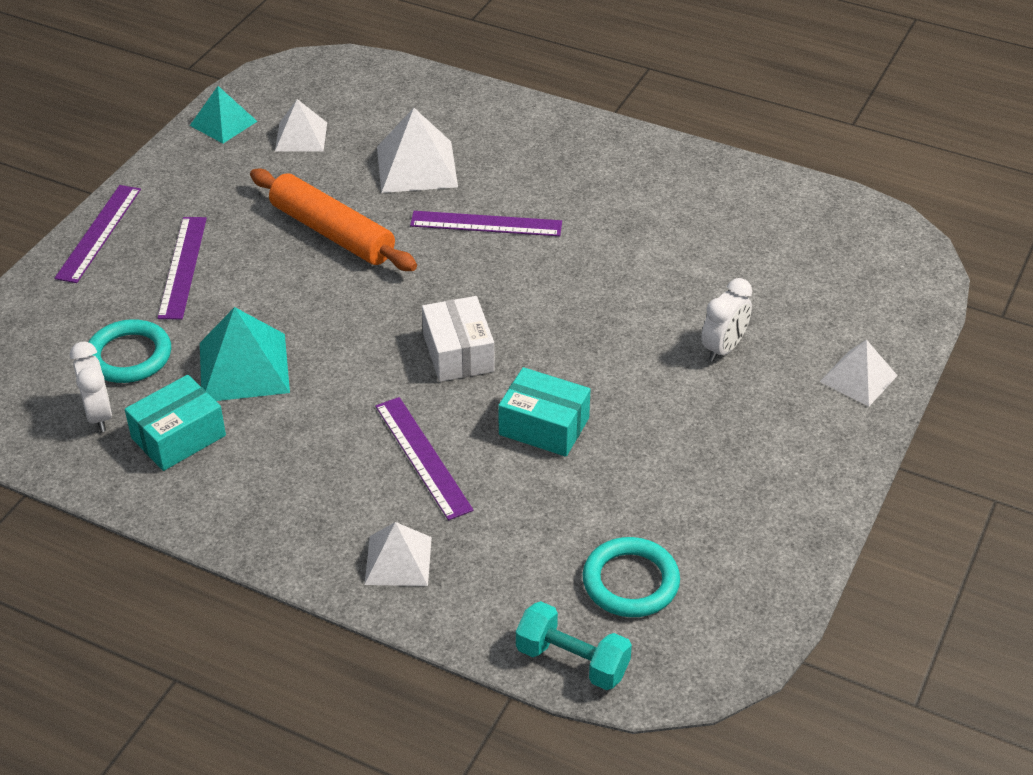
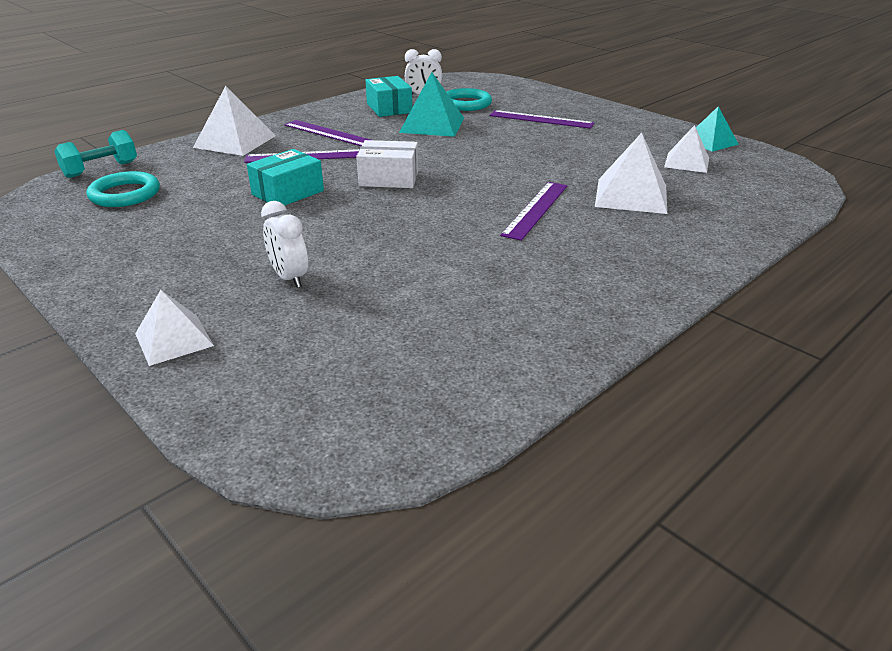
camera: 110 degrees right, 10 degrees down
purple ruler [54,185,141,283] -> purple ruler moved to [284,120,371,146]
orange rolling pin [250,169,417,271] -> none
white pyramid [365,522,432,586] -> white pyramid [193,86,276,156], size x1.54

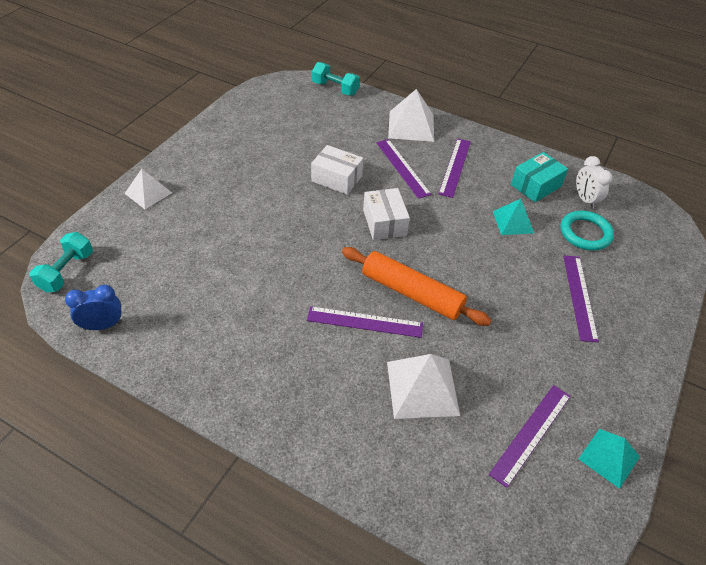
camera: 70 degrees right, 15 degrees up
turquoise ring [87,171,160,207] -> none
turquoise box [247,149,324,206] -> white box [311,145,363,195]
white clock [261,201,308,288] -> none
turquoise pyramid [399,72,464,137] -> turquoise pyramid [493,199,534,235], size x0.65
white pyramid [664,125,709,173] -> purple ruler [489,385,571,488]
none -> turquoise dumbbell [29,232,93,293]
none -> blue clock [65,285,122,330]
none -> orange rolling pin [342,247,492,326]

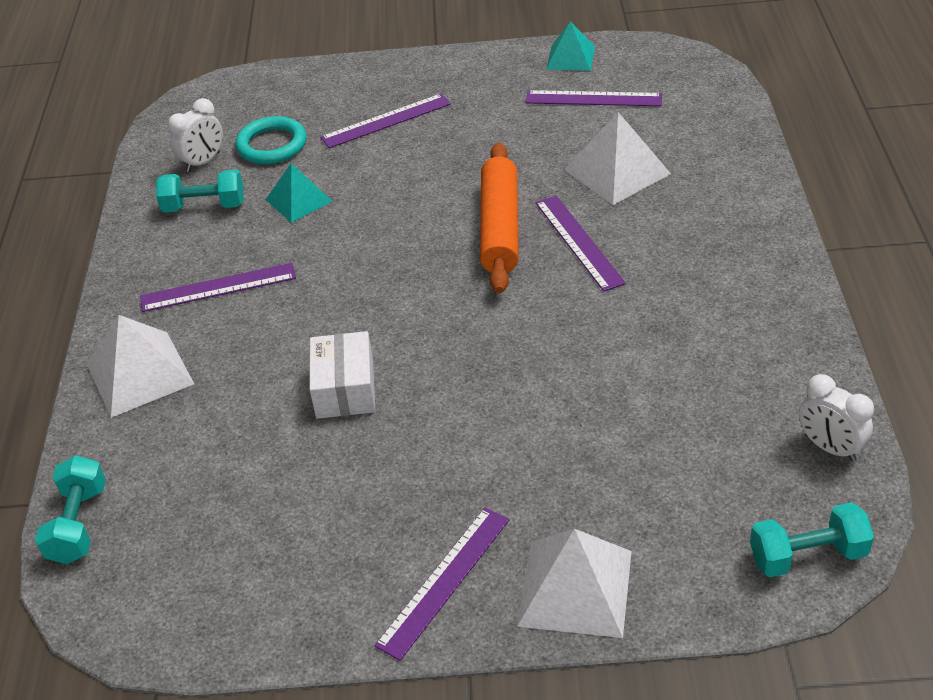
camera: 115 degrees left, 5 degrees down
blue clock [65,285,122,330] -> white clock [799,374,874,461]
white pyramid [124,169,172,209] -> white pyramid [517,529,632,638], size x1.54
white box [363,188,410,240] -> none
purple ruler [376,139,432,199] -> purple ruler moved to [374,507,509,661]
turquoise box [511,152,568,202] -> turquoise dumbbell [156,169,244,212]

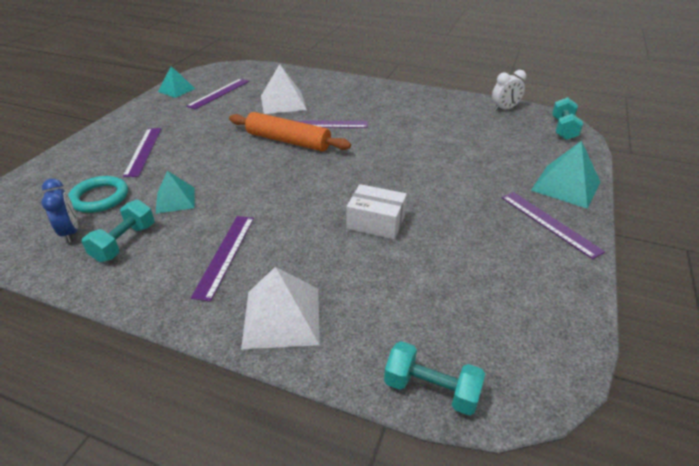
camera: 70 degrees left, 5 degrees down
white clock [168,98,223,172] -> blue clock [41,179,78,242]
white pyramid [517,529,632,638] -> turquoise pyramid [531,141,600,209]

